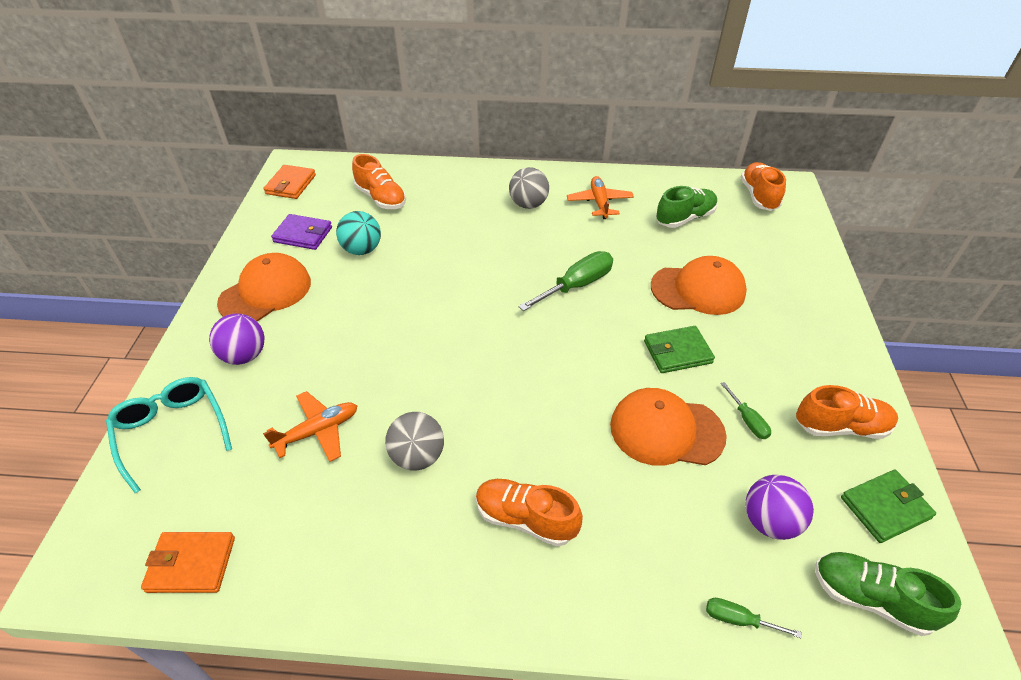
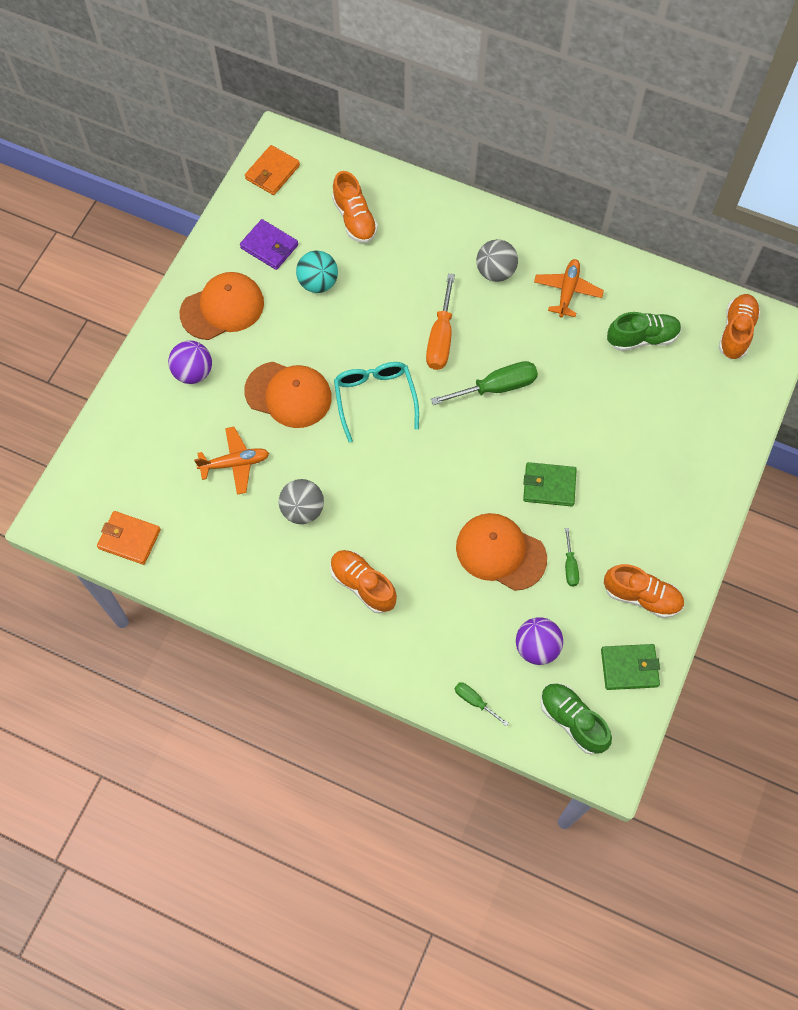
camera: 20 degrees right, 20 degrees up
turquoise glasses [106,377,232,493] -> turquoise glasses moved to [334,362,419,443]
orange cap [651,256,747,315] -> orange cap moved to [244,362,332,428]
none -> orange screwdriver [426,273,455,370]

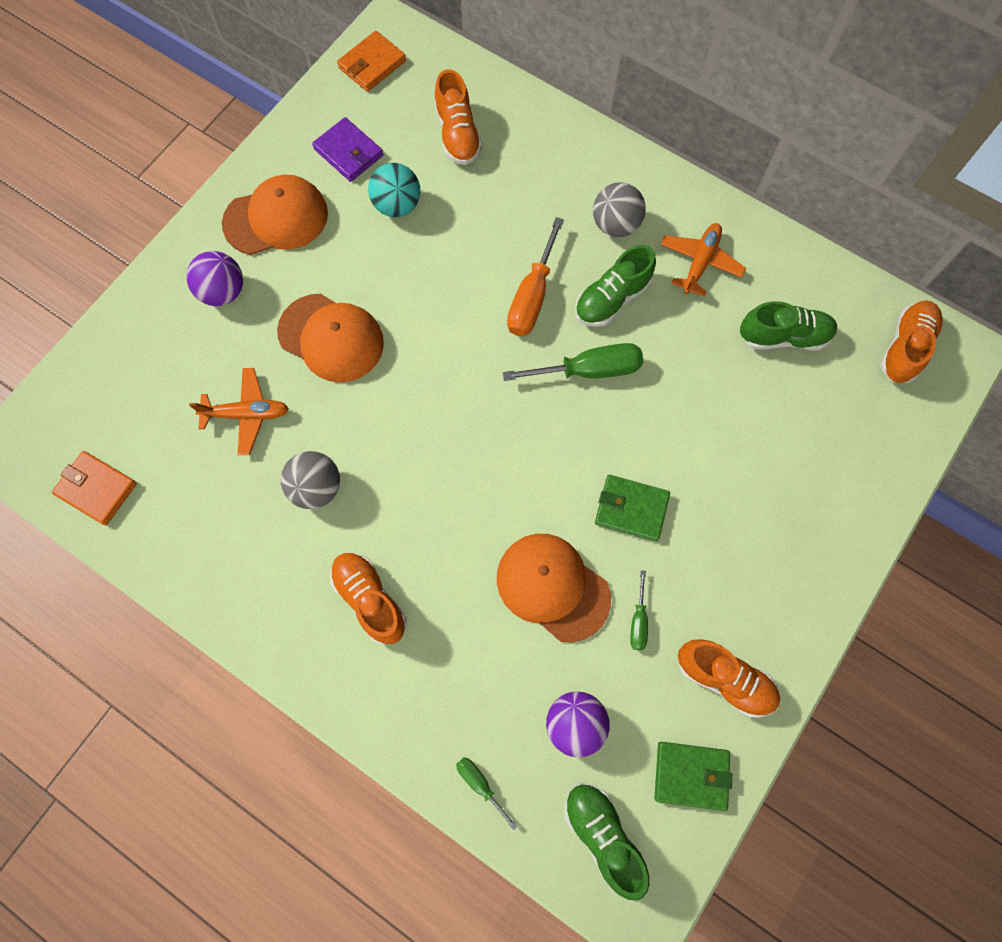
camera: 10 degrees right, 5 degrees up
turquoise glasses [334,362,419,443] -> none
none -> green shoe [575,245,656,327]

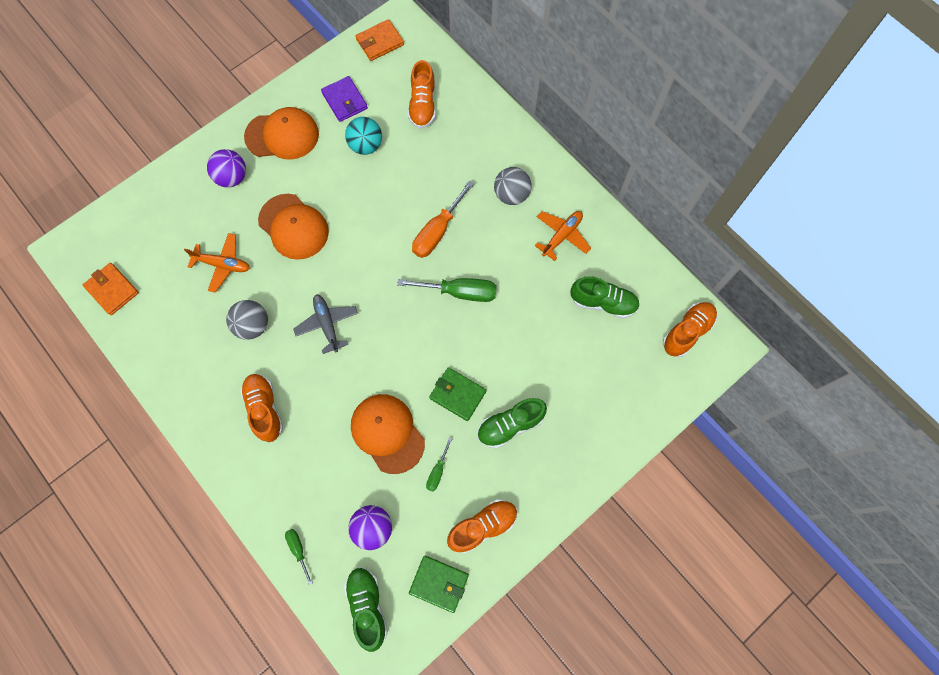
camera: 15 degrees right, 0 degrees up
green shoe [575,245,656,327] -> green shoe moved to [477,398,547,449]
orange shoe [678,639,780,718] -> orange shoe turned 75 degrees counterclockwise [447,499,518,553]
none -> grey plane [293,294,358,354]

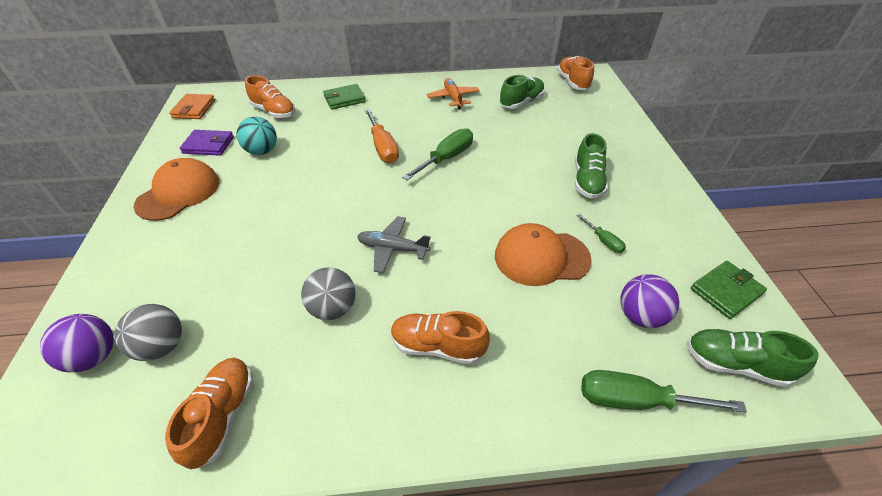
camera: 55 degrees left, 25 degrees down
orange wallet [83,263,139,315] -> none
orange plane [184,233,250,293] -> none
purple ball [207,149,246,187] -> purple ball moved to [40,314,114,372]
orange cap [258,194,329,260] -> none
green screwdriver [285,529,313,585] -> green screwdriver [581,370,747,412], size x1.91
green wallet [429,367,486,421] -> green wallet moved to [323,84,366,110]
orange shoe [447,499,518,553] -> orange shoe moved to [165,358,253,469]
grey ball [494,167,532,205] -> grey ball moved to [114,304,182,361]

